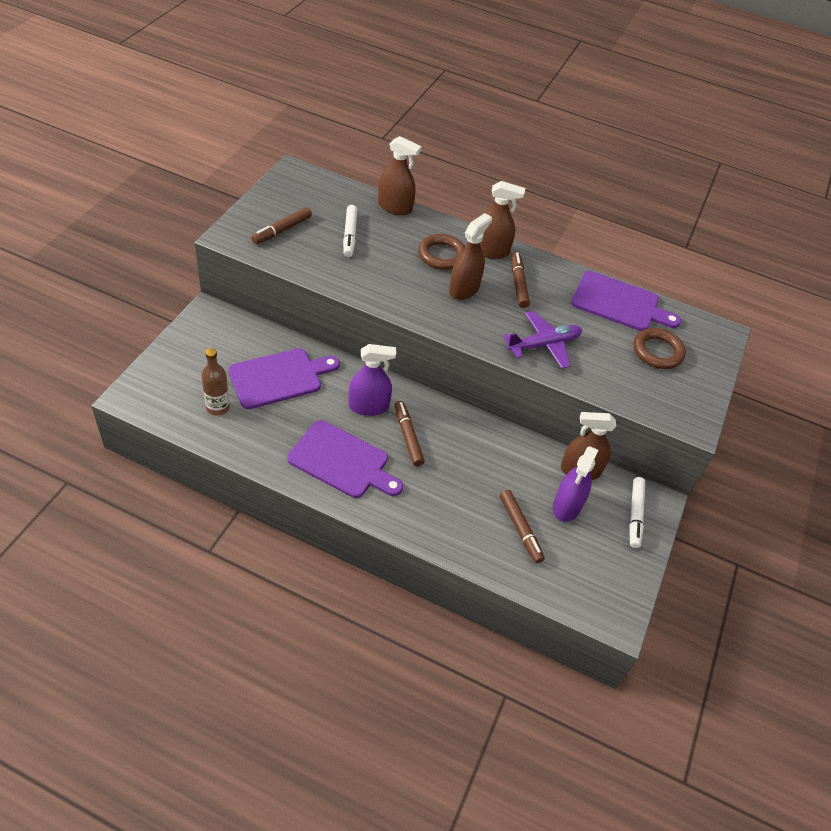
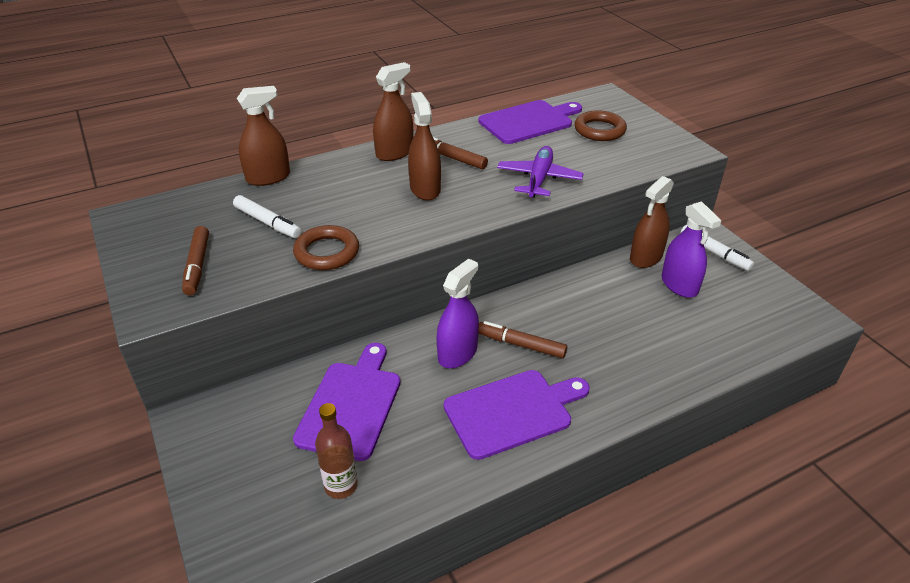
camera: 45 degrees left, 10 degrees down
brown ring [418,234,465,270] -> brown ring moved to [293,225,359,270]
brown marker [500,490,545,563] -> none

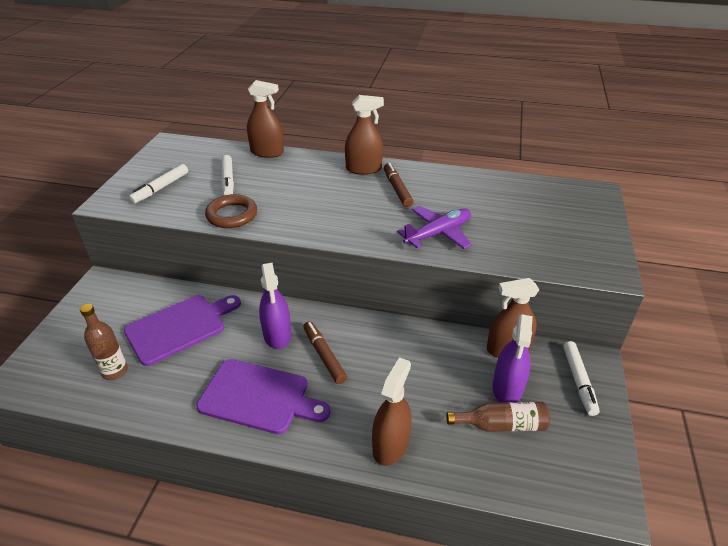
camera: 40 degrees right, 0 degrees up
brown marker [182,226,209,295] -> white marker [129,164,188,204]
brown spray bottle [408,92,441,200] -> brown spray bottle moved to [372,357,411,466]
purple spray bottle [436,259,479,368] -> purple spray bottle turned 90 degrees clockwise [259,263,291,349]
purple cutting board [478,100,582,144] -> none
brown ring [574,110,627,141] -> none
none -> brown bottle [446,402,550,432]

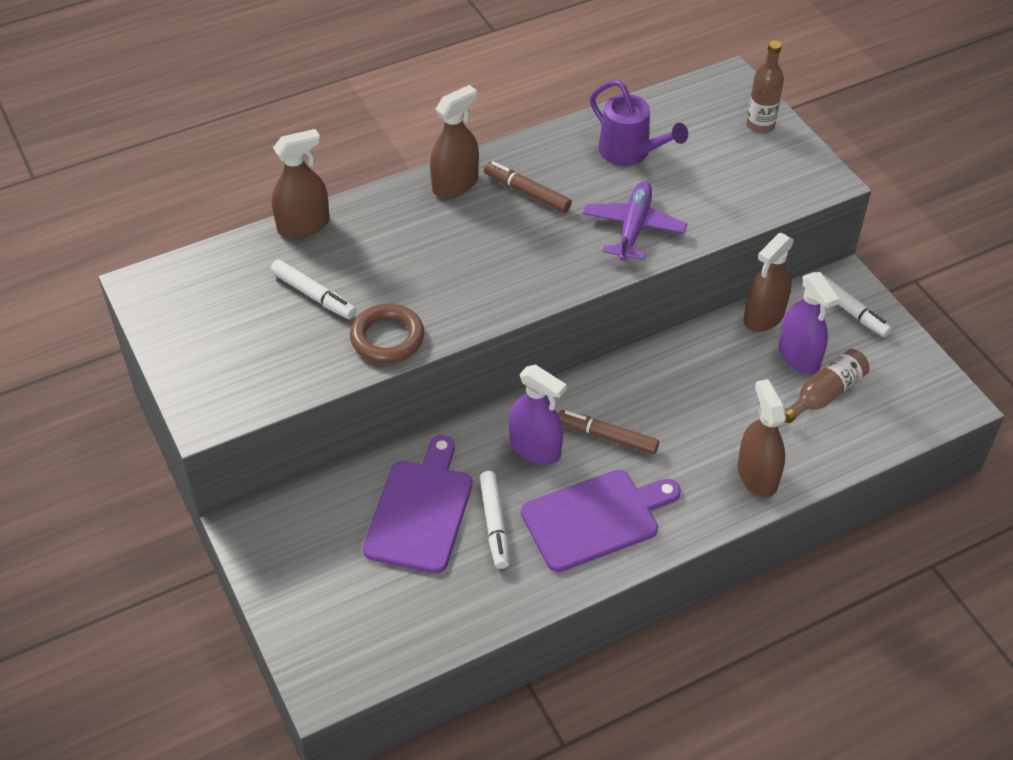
camera: 40 degrees left, 10 degrees up
brown bottle [80,304,128,380] -> brown bottle moved to [747,40,784,134]
white marker [129,164,188,204] -> white marker moved to [479,471,509,569]
none -> purple watering can [590,80,688,166]

